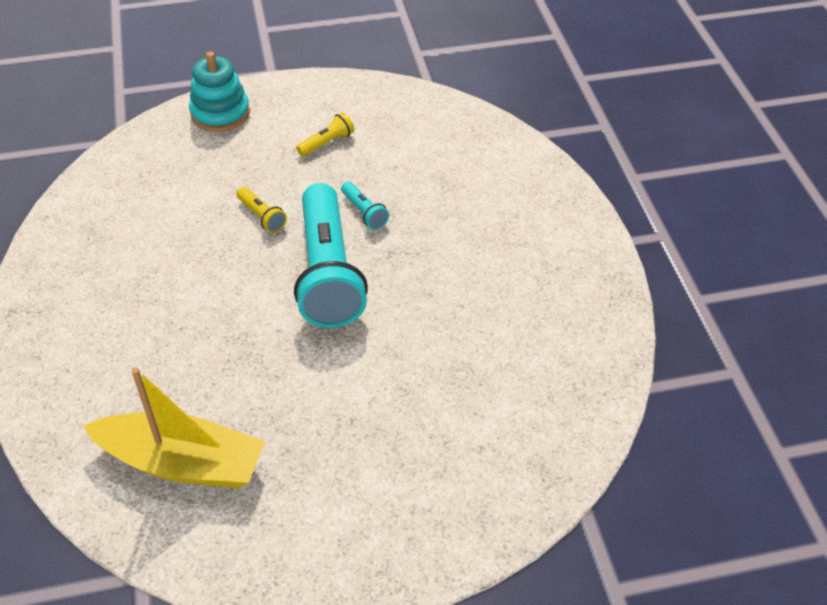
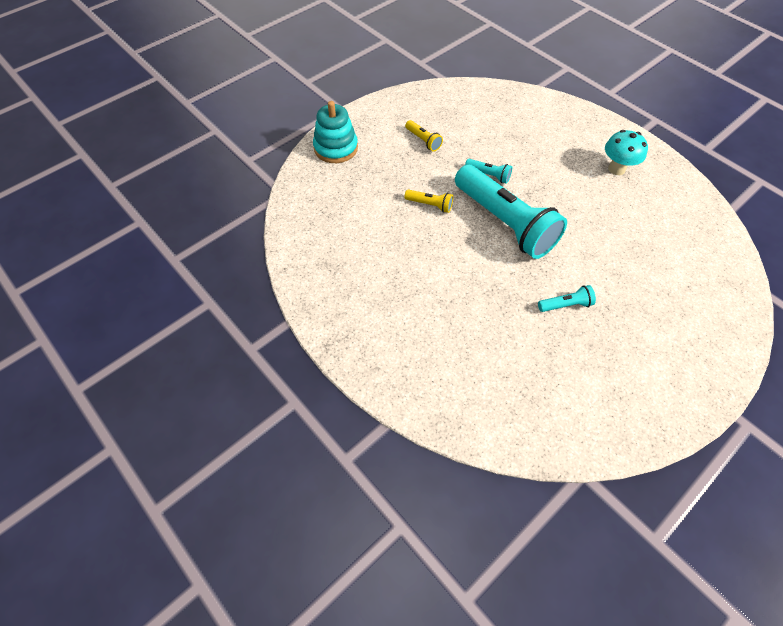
camera: 30 degrees left, 10 degrees up
yellow boat [83,367,265,488] -> none
yellow flashlight [296,112,354,156] -> yellow flashlight turned 120 degrees clockwise [405,120,443,151]
none -> turquoise flashlight [538,285,596,312]
none -> turquoise mushroom [605,130,648,175]

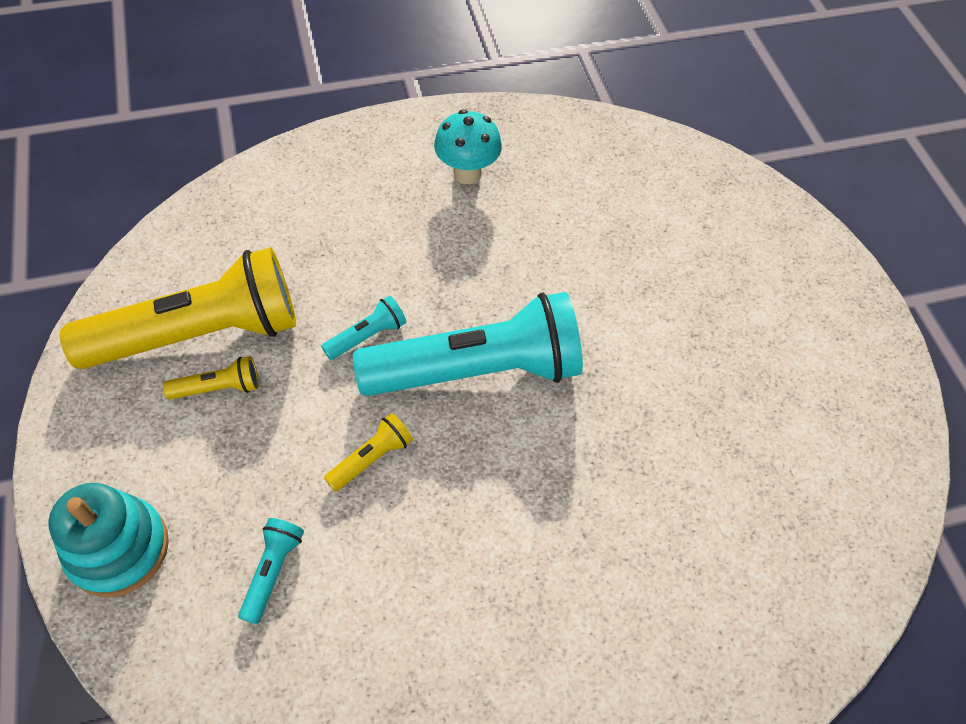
camera: 65 degrees left, 0 degrees up
turquoise flashlight [538,285,596,312] -> turquoise flashlight moved to [238,518,304,624]
none -> yellow flashlight [60,247,296,369]

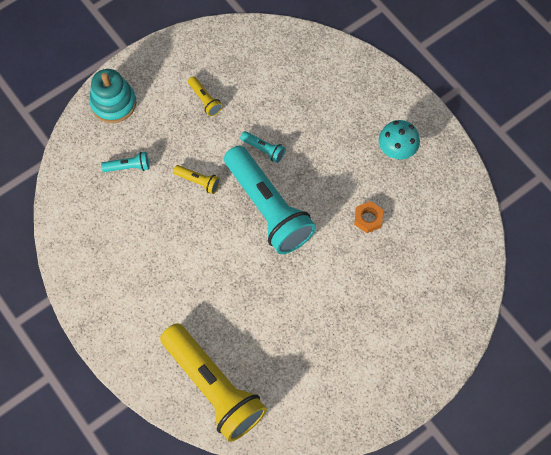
camera: 70 degrees right, 10 degrees up
yellow flashlight [60,247,296,369] -> yellow flashlight moved to [160,323,267,442]
none -> orange nut [354,201,383,233]

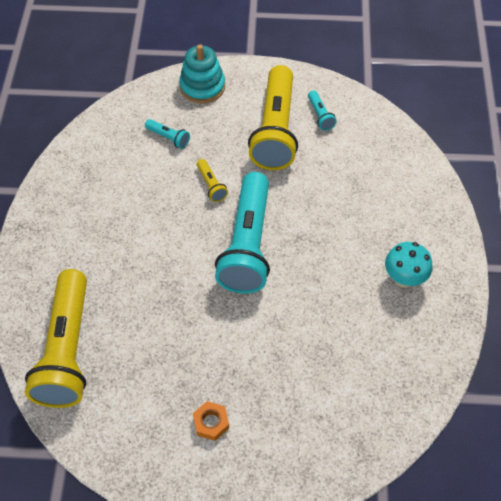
camera: 40 degrees right, 10 degrees down
yellow flashlight [188,76,223,116] -> yellow flashlight [248,65,298,170], size x2.49
turquoise flashlight [240,131,286,163] -> turquoise flashlight moved to [308,90,337,131]
orange nut [354,201,383,233] -> orange nut moved to [193,401,229,441]

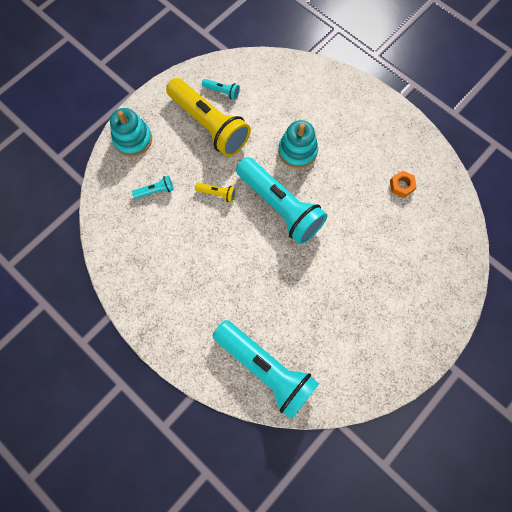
camera: 50 degrees left, 15 degrees up
yellow flashlight [25,269,87,408] -> turquoise flashlight [213,320,319,420]
orange nut [193,401,229,441] -> orange nut moved to [390,170,417,198]
turquoise mushroom [385,242,432,288] -> none
none -> turquoise stacking toy [278,120,318,169]

